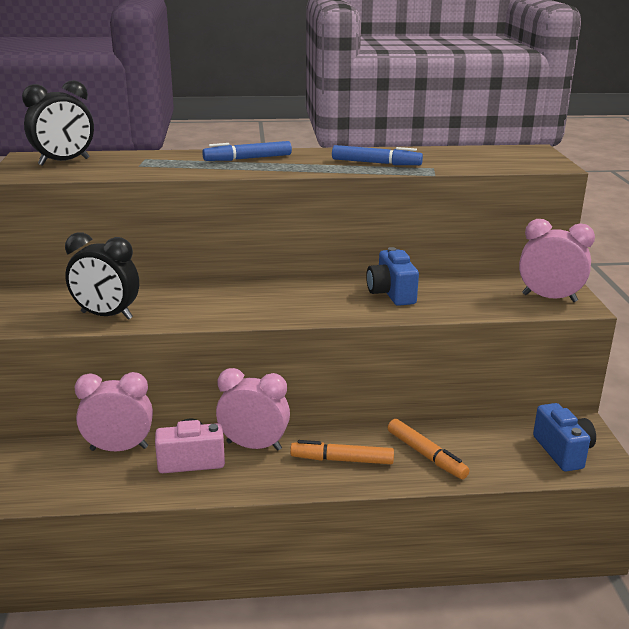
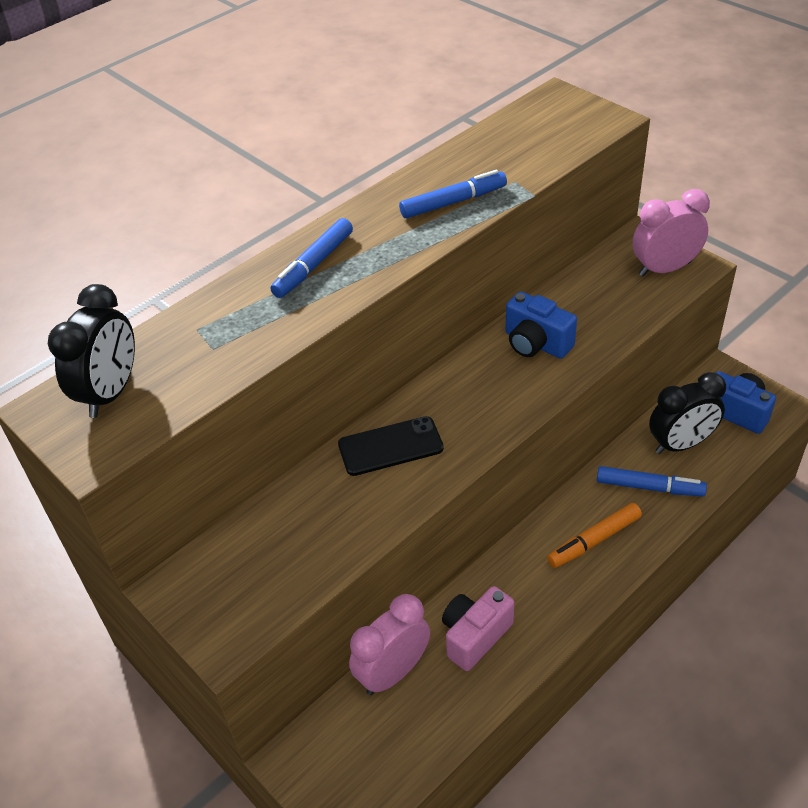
camera: 35 degrees left, 20 degrees up
black clock [65,232,139,320] -> black clock moved to [649,372,726,454]
pink clock [216,368,290,451] -> none
orange marker [388,419,469,479] -> blue marker [597,466,707,497]
none -> black phone [338,416,444,476]

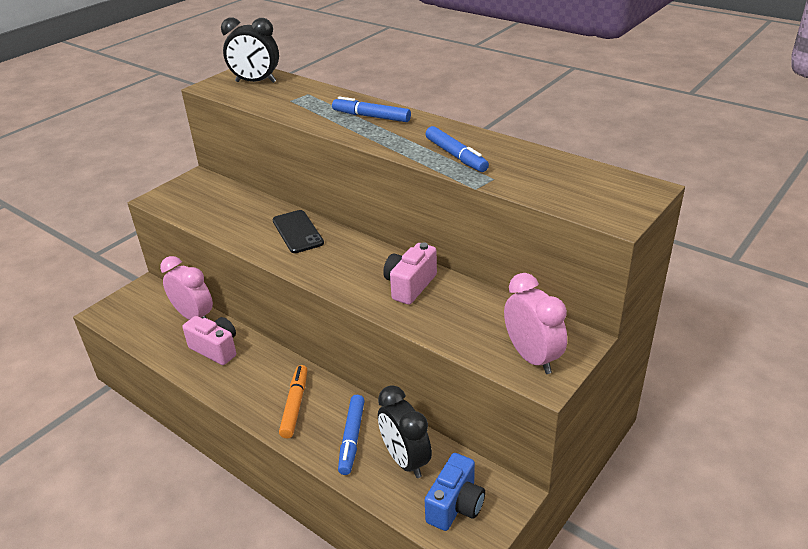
camera: 80 degrees right, 10 degrees down
blue camera [506,291,577,359] -> pink camera [383,243,437,305]
orange marker [547,503,642,568] -> orange marker turned 45 degrees clockwise [279,365,307,438]

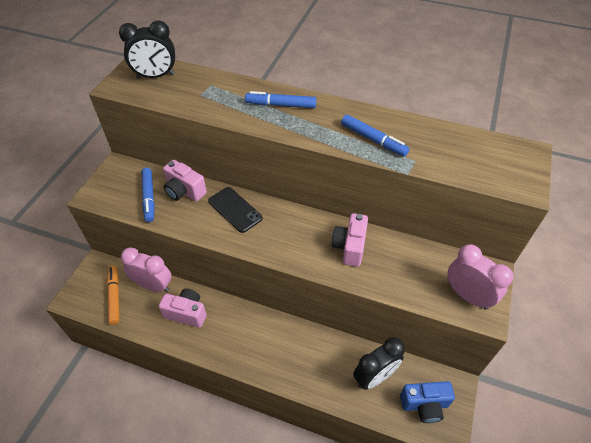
camera: 20 degrees left, 15 degrees up
orange marker [279,365,307,438] -> orange marker moved to [107,266,120,325]
blue marker [338,395,365,475] -> blue marker moved to [141,168,155,222]
black clock [378,385,432,478] -> black clock turned 75 degrees counterclockwise [353,337,405,390]
blue camera [425,453,485,531] -> blue camera turned 75 degrees clockwise [400,381,455,423]
none -> pink camera [163,160,207,201]

